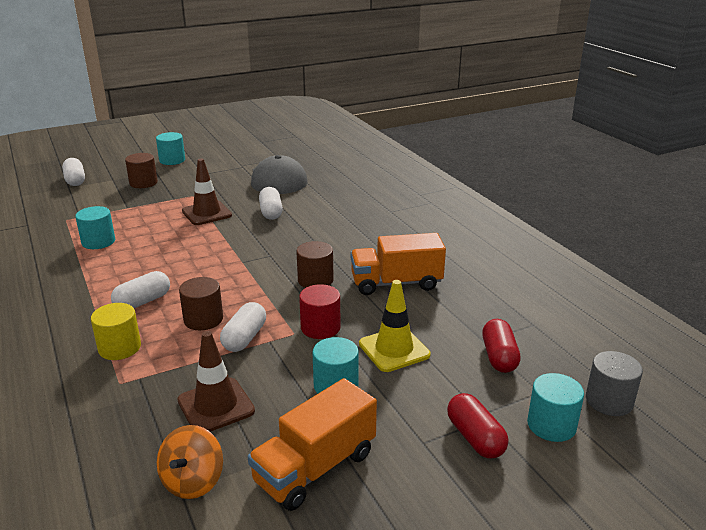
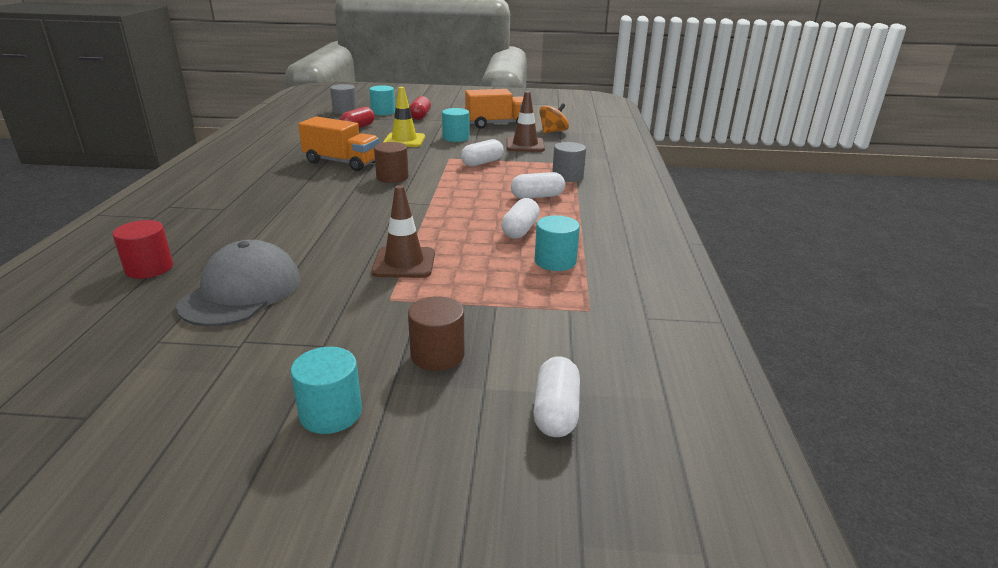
camera: 150 degrees left, 0 degrees up
yellow cylinder [91,303,141,360] -> grey cylinder [552,142,586,182]
brown cylinder [179,277,223,330] -> none
white capsule [259,187,283,220] -> white capsule moved to [501,198,540,239]
red cylinder [299,284,341,339] -> red cylinder moved to [112,220,173,279]

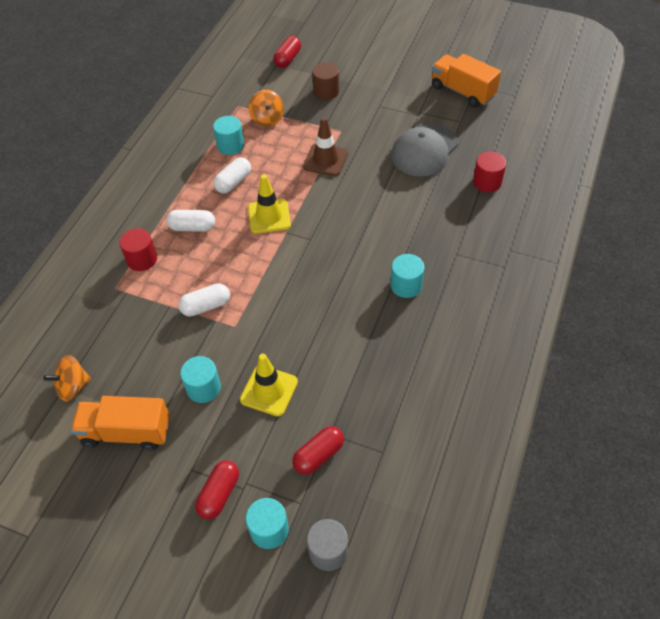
camera: 160 degrees left, 25 degrees up
turquoise cylinder [290,347,362,434] -> turquoise cylinder moved to [390,254,425,298]
orange truck [298,117,379,171] -> orange truck moved to [432,54,501,108]
brown cylinder [374,142,409,183] -> none
brown traffic cone [506,91,545,152] -> none
white capsule [533,356,580,437] -> red capsule [273,36,301,68]
grey cylinder [552,142,586,182] -> red cylinder [119,228,157,271]
none -> yellow traffic cone [248,174,291,234]
none -> orange spinning top [249,90,284,127]

